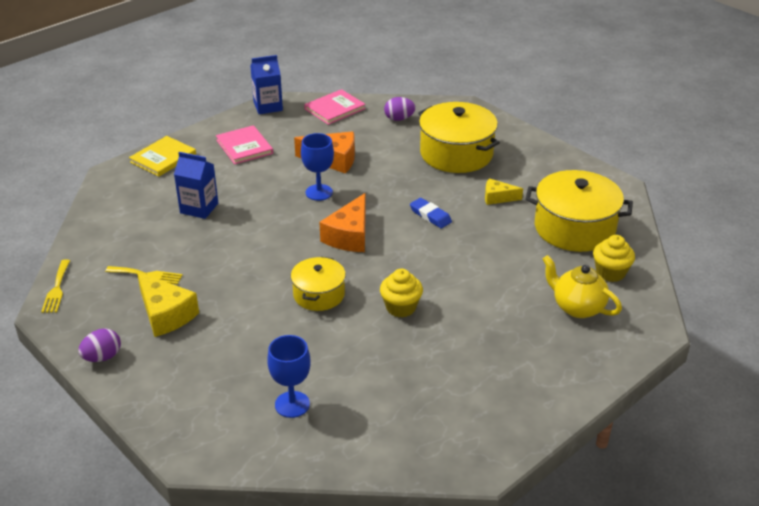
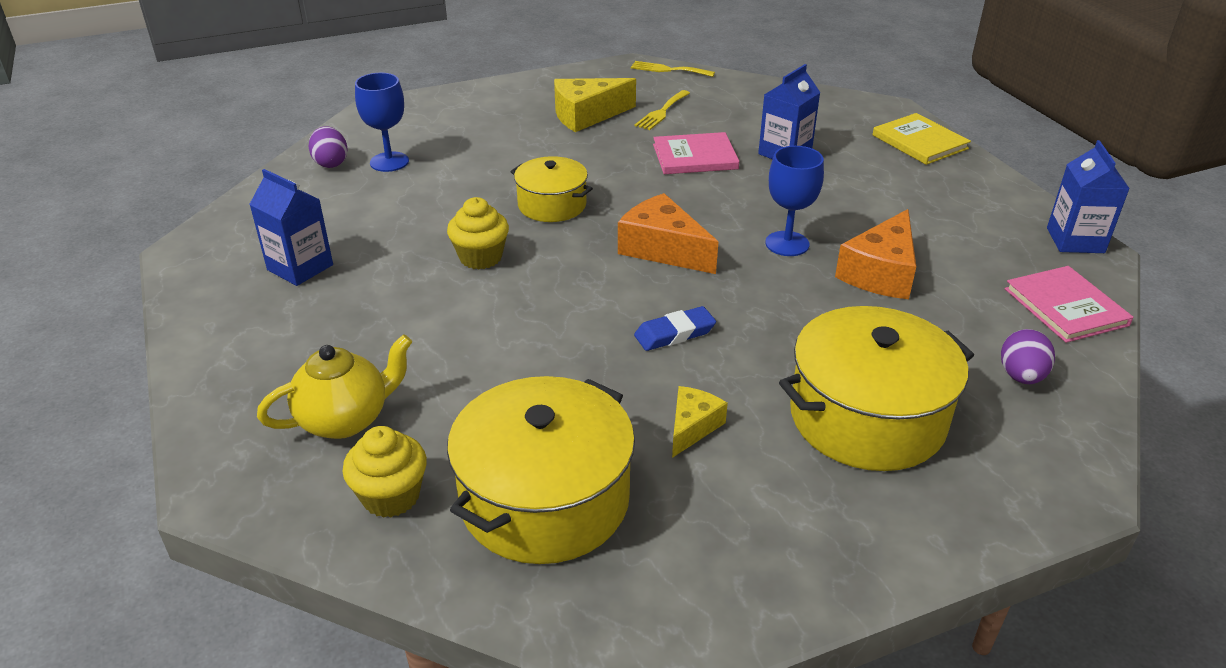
camera: 110 degrees right, 0 degrees up
purple egg [78,328,121,362] -> purple egg moved to [309,126,348,168]
pink book [216,125,273,164] -> pink book moved to [653,132,739,174]
none -> blue carton [249,169,333,286]

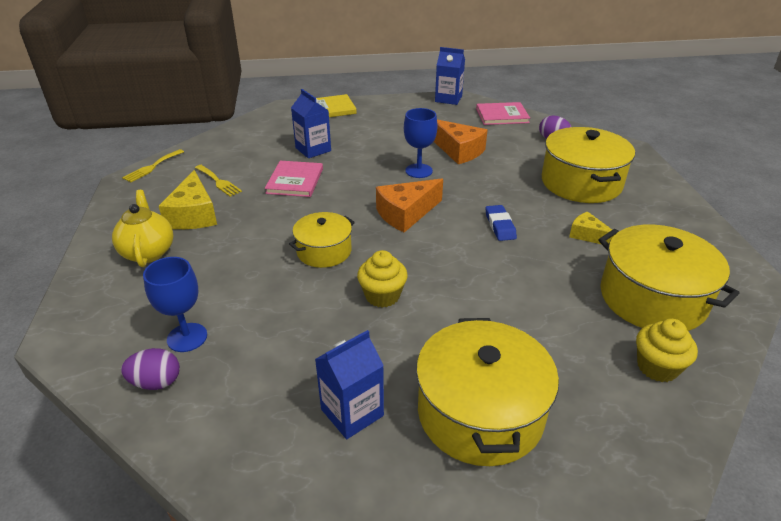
camera: 75 degrees left, 0 degrees up
yellow teapot [257,334,412,439] -> yellow teapot moved to [112,190,173,267]
none -> yellow pot [416,318,559,466]

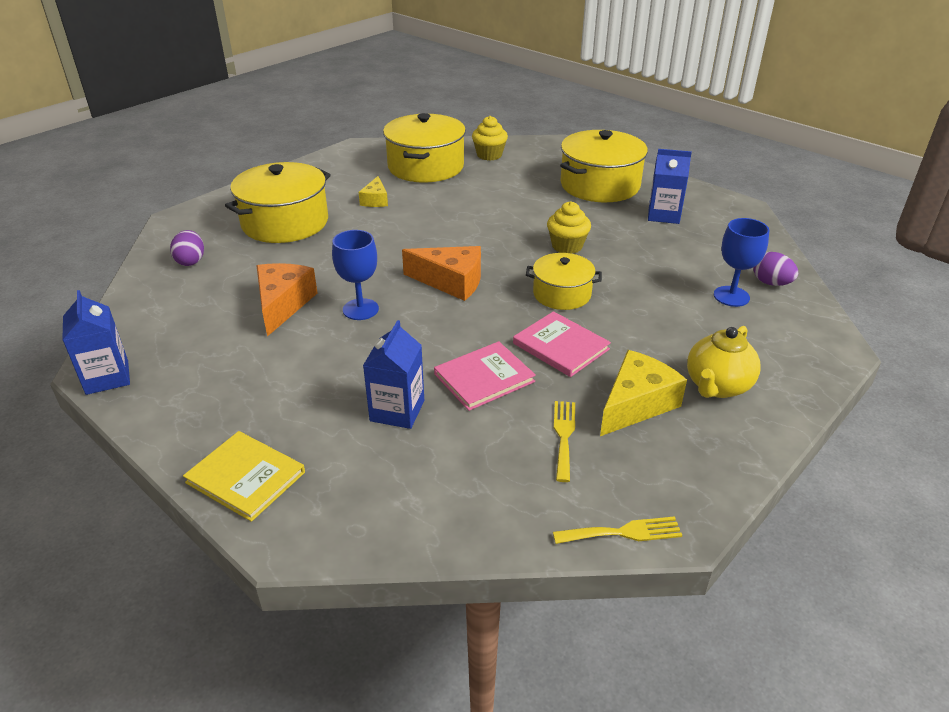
camera: 130 degrees left, 0 degrees up
pink book [476,102,530,125] -> pink book moved to [513,311,611,377]
blue eraser [485,205,517,241] -> none

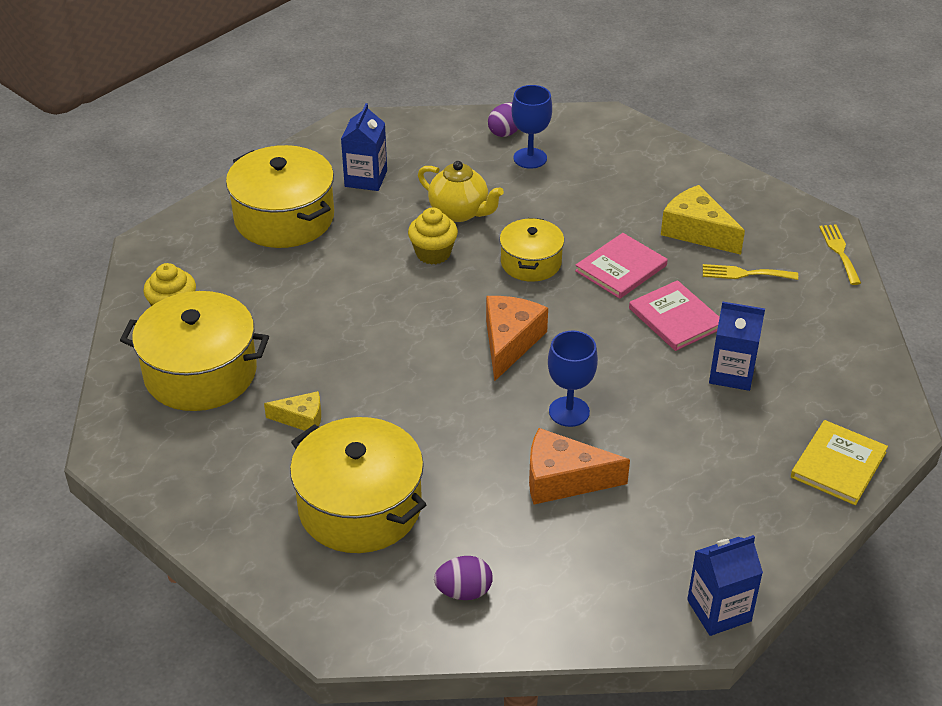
camera: 90 degrees left, 5 degrees up
yellow teapot [687,326,761,398] -> yellow teapot moved to [418,161,504,222]

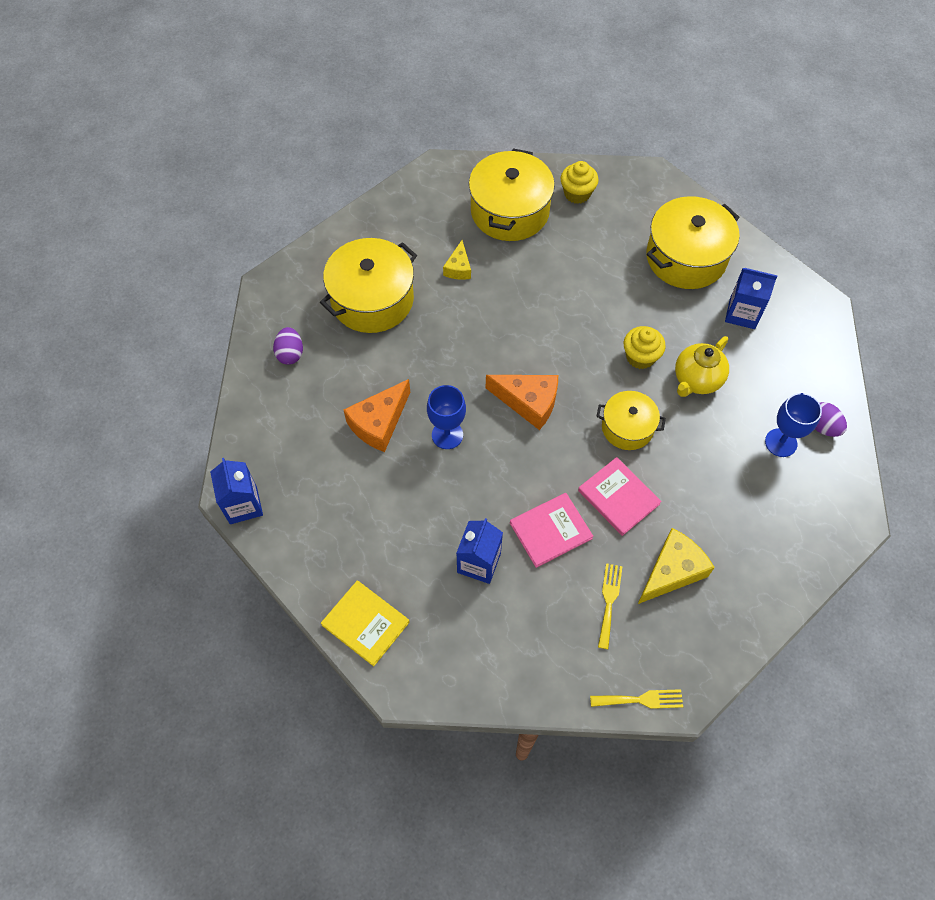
camera: 95 degrees right, 20 degrees up
orange cheese [529,428,630,505] -> orange cheese turned 150 degrees counterclockwise [344,379,410,452]

